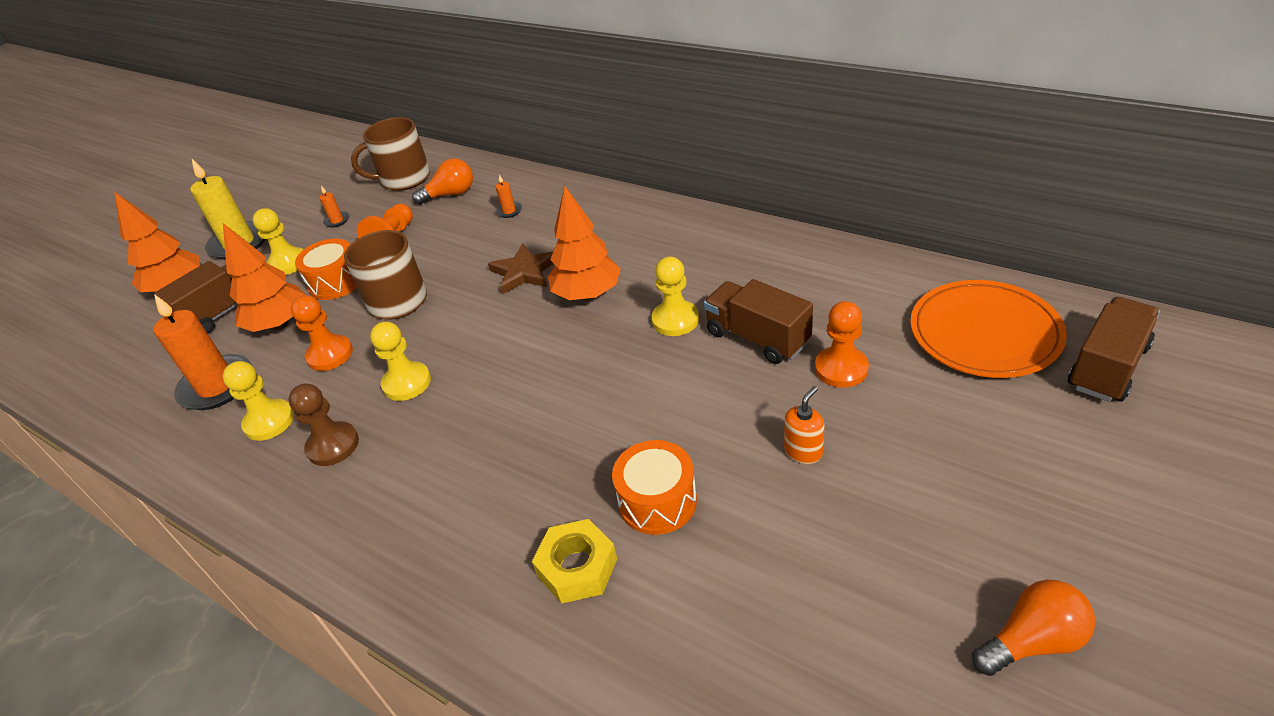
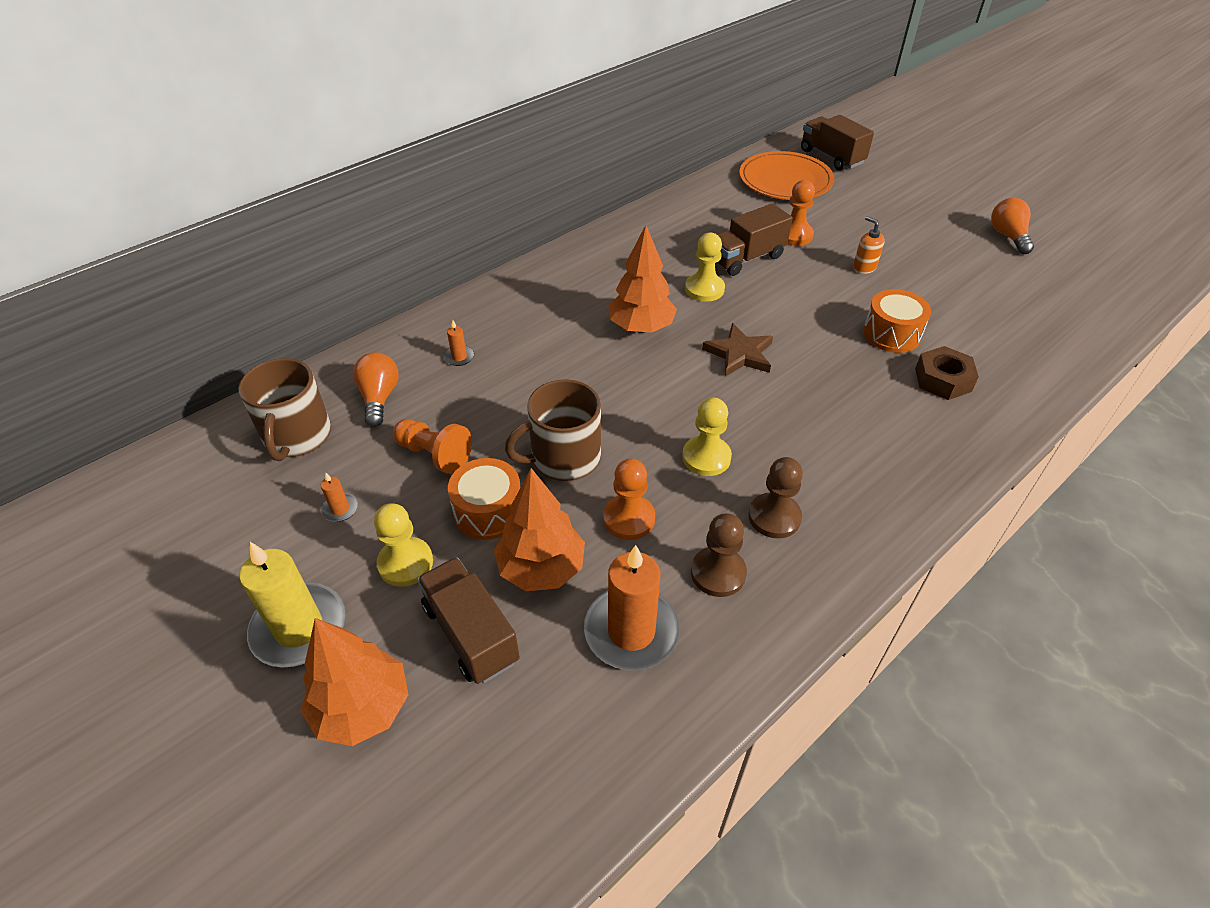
camera: 80 degrees left, 5 degrees up
yellow pawn [223,361,294,441] -> brown pawn [691,513,747,597]
brown star [488,243,554,294] -> brown star moved to [702,323,773,377]
yellow nut [532,519,617,604] -> brown nut [915,346,979,400]

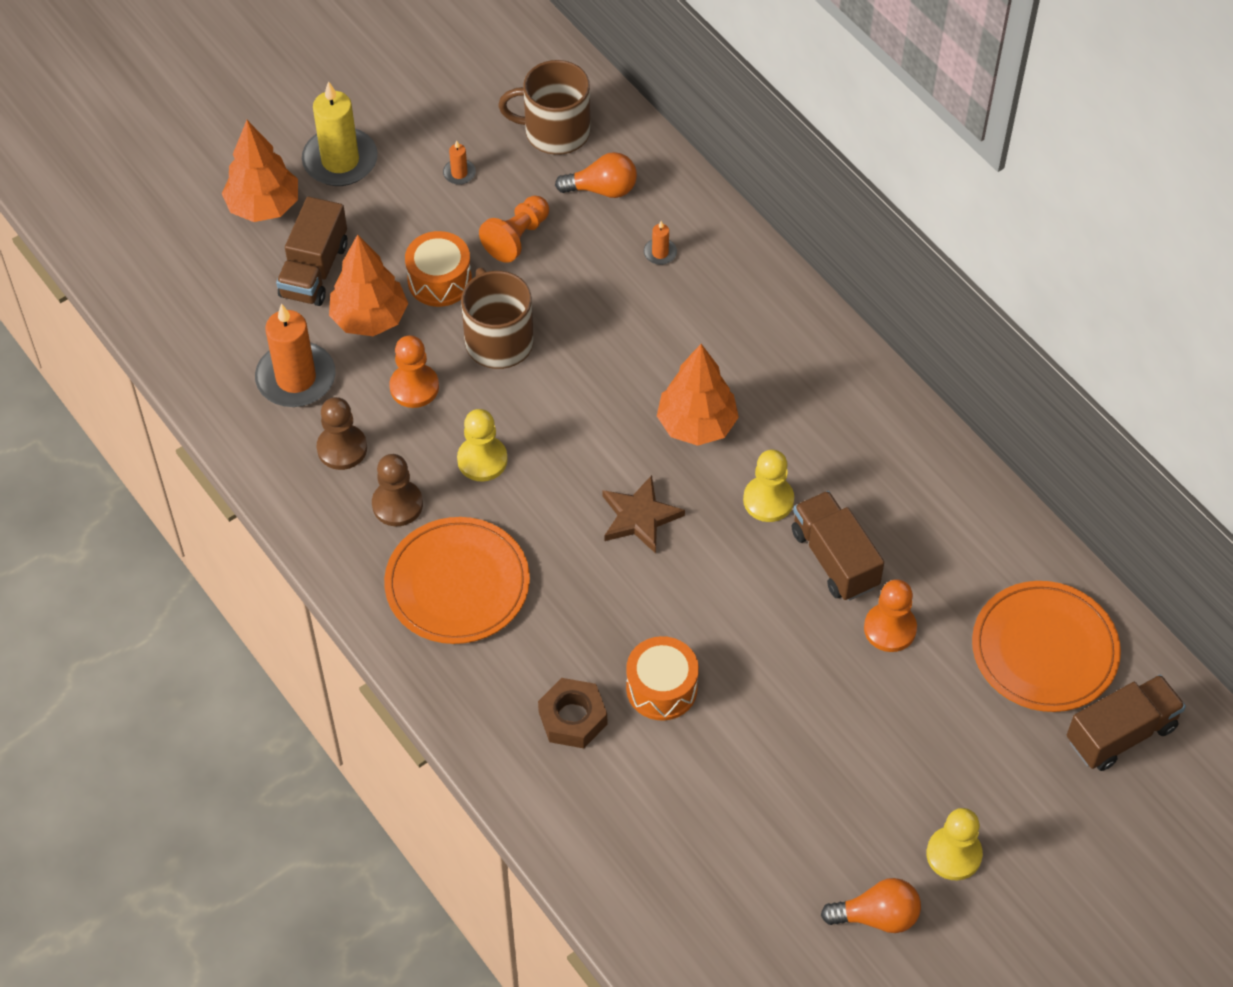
camera: 95 degrees right, 10 degrees up
yellow pawn [374,503,433,587] -> yellow pawn moved to [926,808,983,880]
brown truck [417,557,520,684] -> brown truck turned 135 degrees clockwise [276,197,348,306]
orange soap dispenser [853,216,885,274] -> none
none -> orange plate [384,517,530,644]

